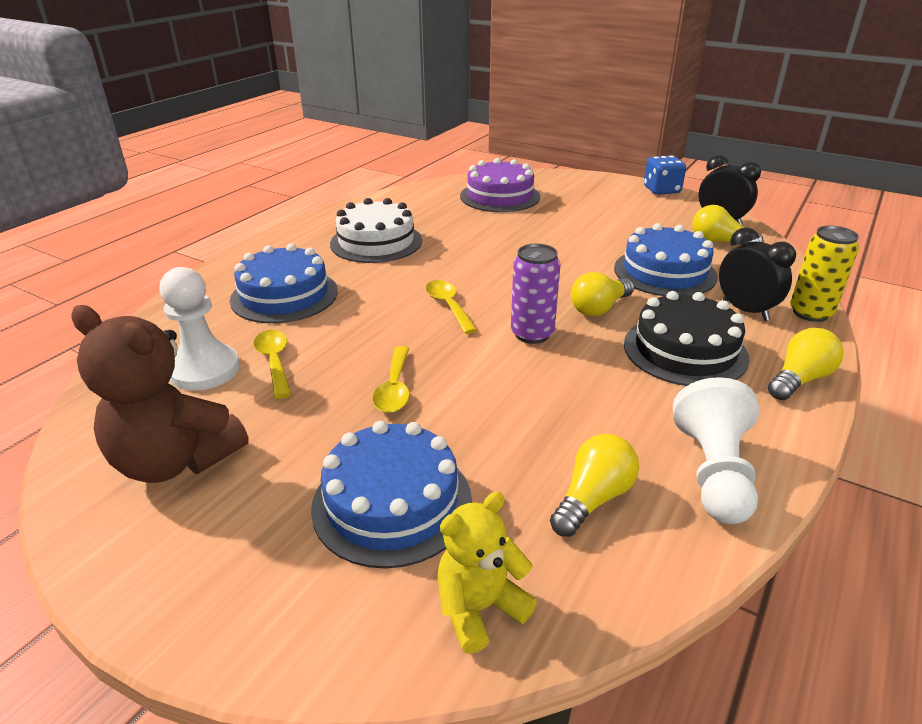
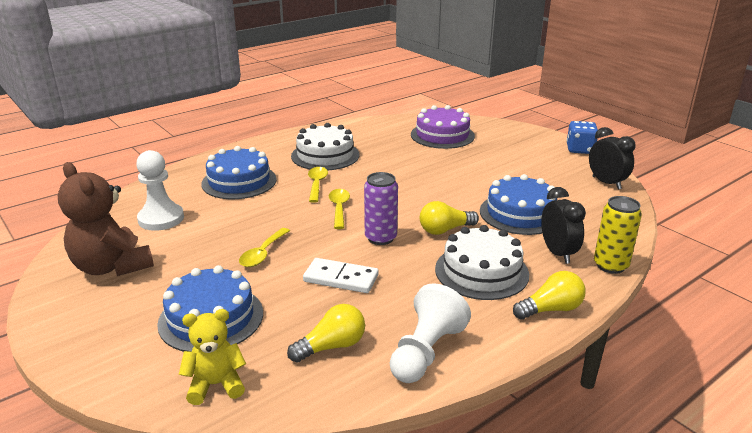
camera: 20 degrees right, 5 degrees down
yellow spoon [253,330,291,399] -> yellow spoon moved to [308,167,328,203]
black cake [624,291,749,386] -> white cake [435,225,529,300]
yellow light bulb [692,205,764,245] -> none
none -> white domino [303,258,379,293]

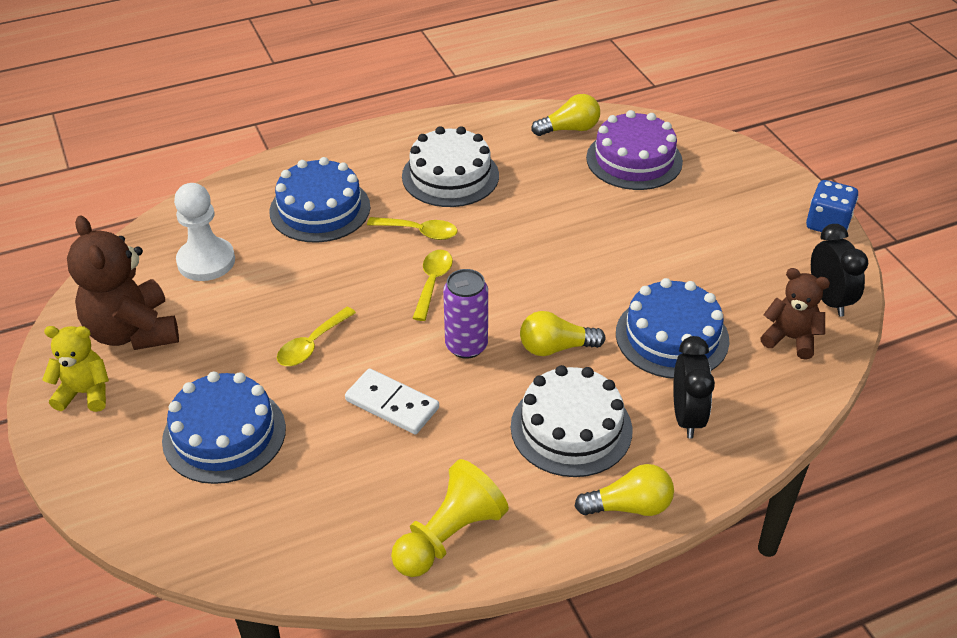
camera: 15 degrees right, 15 degrees up
yellow teddy bear [179,309,246,405] -> yellow teddy bear moved to [42,326,109,412]
yellow light bulb [287,304,365,362] -> yellow light bulb moved to [531,94,600,136]
yellow spoon [308,167,328,203] -> yellow spoon turned 90 degrees clockwise [367,217,458,240]
white pawn [390,283,471,383] -> yellow pawn [391,459,509,577]
yellow can [594,196,642,274] -> none
none -> brown teddy bear [760,268,830,360]

